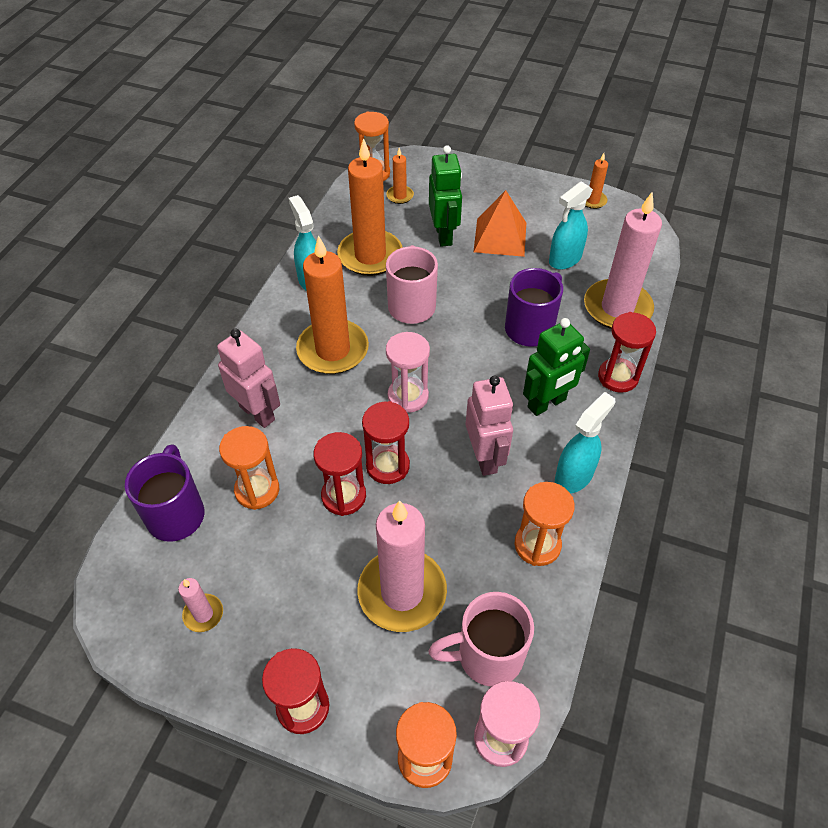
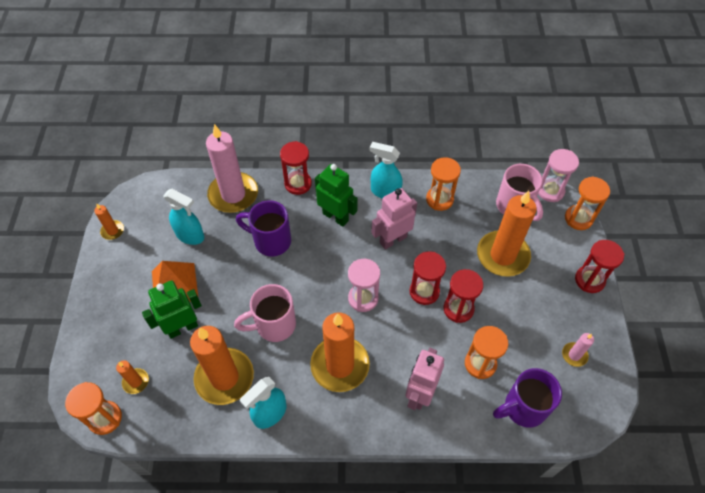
camera: 110 degrees left, 5 degrees up
pink candle [357,500,447,632] -> orange candle [477,191,537,277]

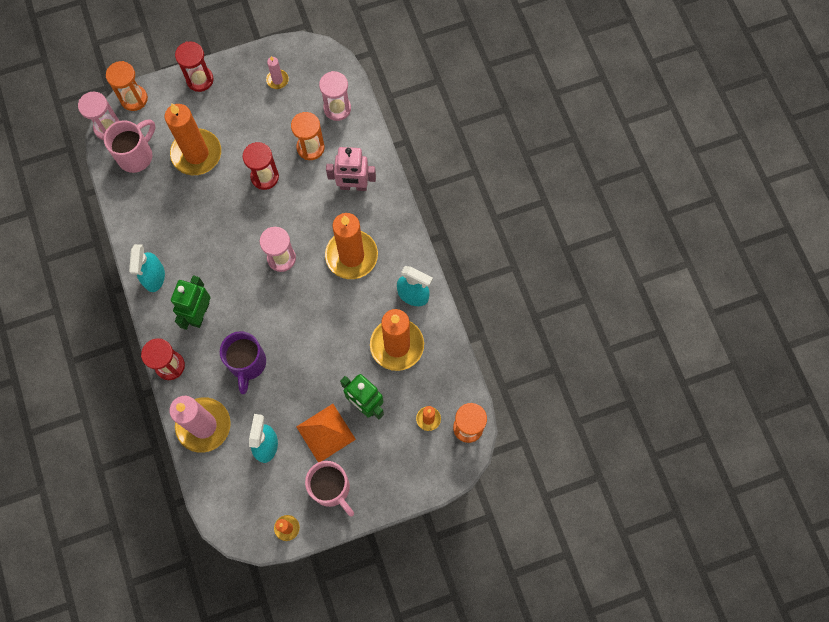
camera: 110 degrees left, 15 degrees up
pink mug [234,284,296,342] -> pink mug moved to [305,461,354,517]
pink robot [371,188,417,250] -> none
red hourglass [410,251,446,305] -> none
orange hourglass [426,157,461,211] -> none
purple mug [493,368,562,428] -> pink hourglass [319,71,351,121]

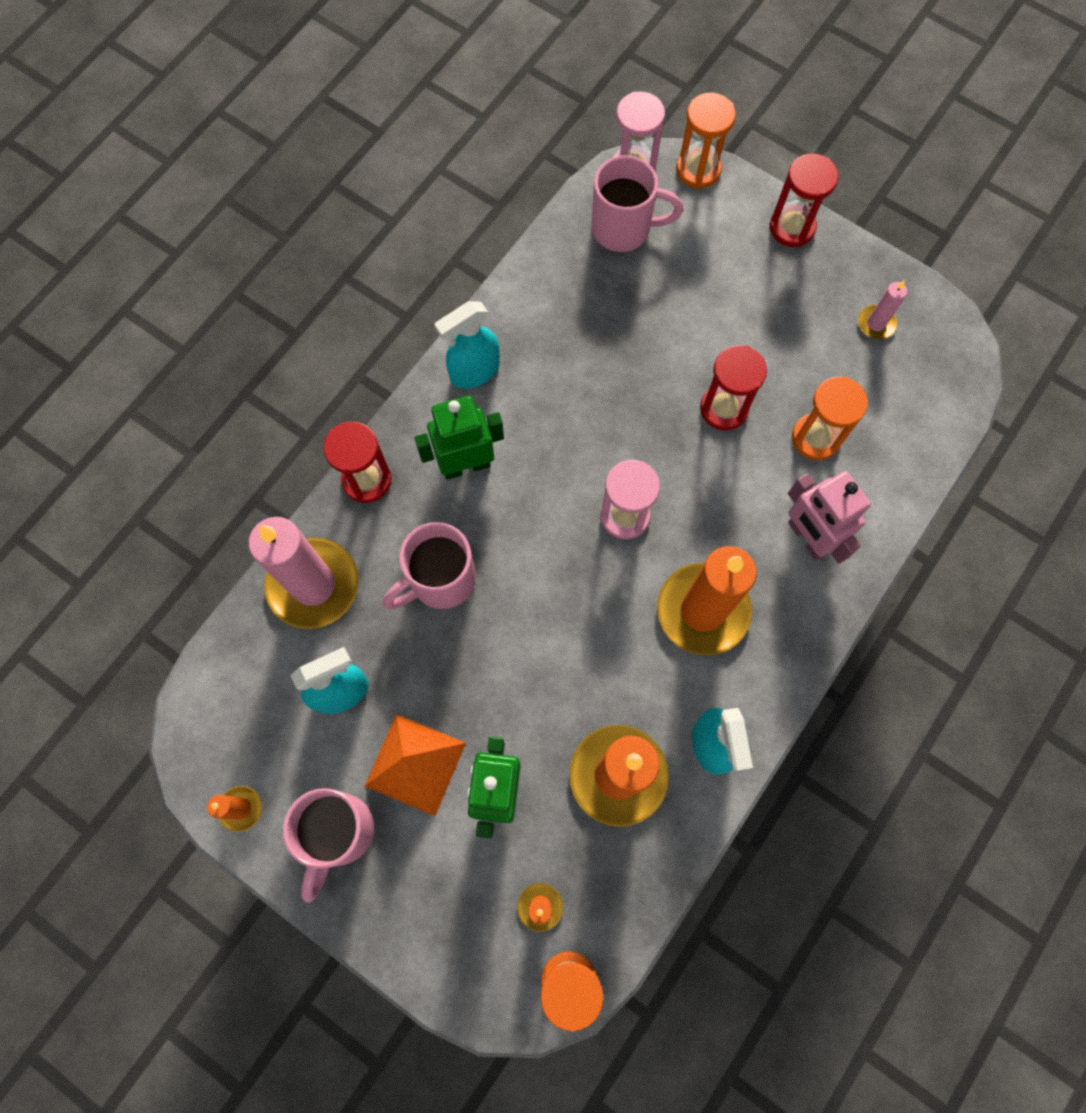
camera: 55 degrees right, 0 degrees up
orange candle [165,103,221,175] -> none
purple mug [220,331,266,394] -> pink mug [383,522,476,610]
pink hourglass [319,71,351,121] -> none

